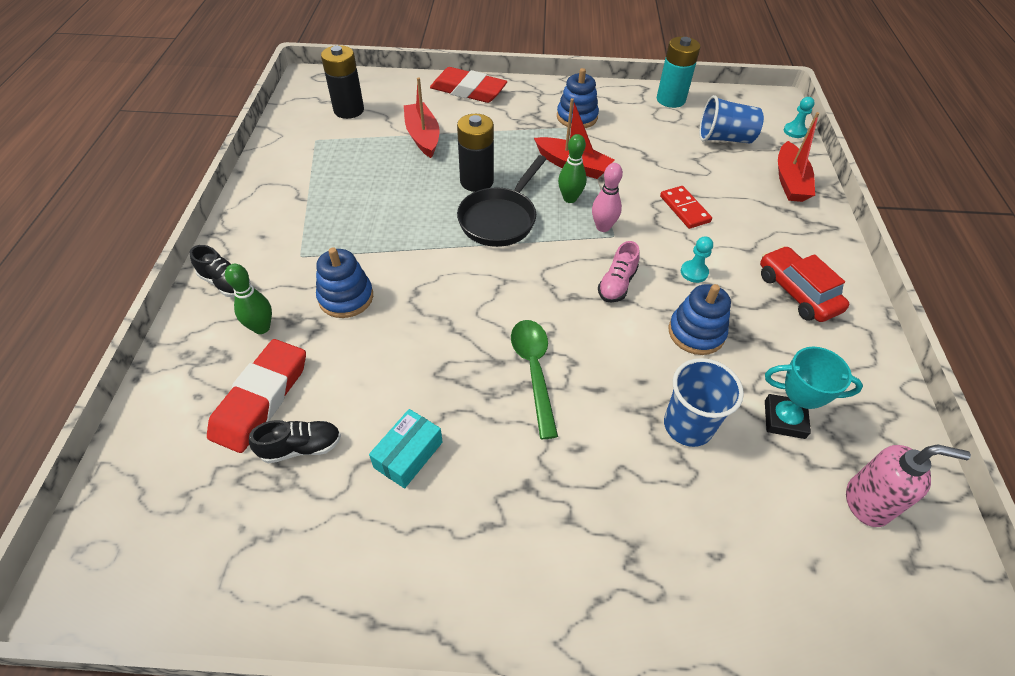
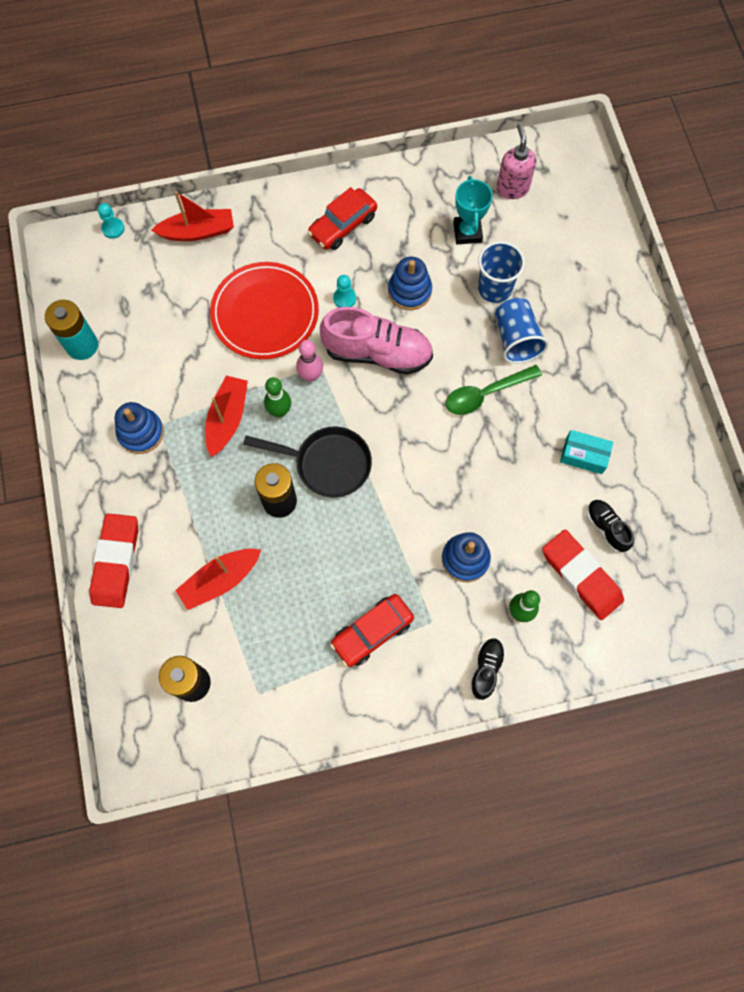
camera: 105 degrees left, 20 degrees up
red eraser [207,339,306,453] -> red eraser turned 45 degrees clockwise [542,530,624,620]
pink shoe [598,241,640,302] -> pink shoe [320,307,433,375], size x1.97
red domino [660,186,712,229] -> red plate [210,262,319,359]
blue cup [699,95,764,143] -> blue cup moved to [495,298,549,364]
none -> red car [330,594,414,667]

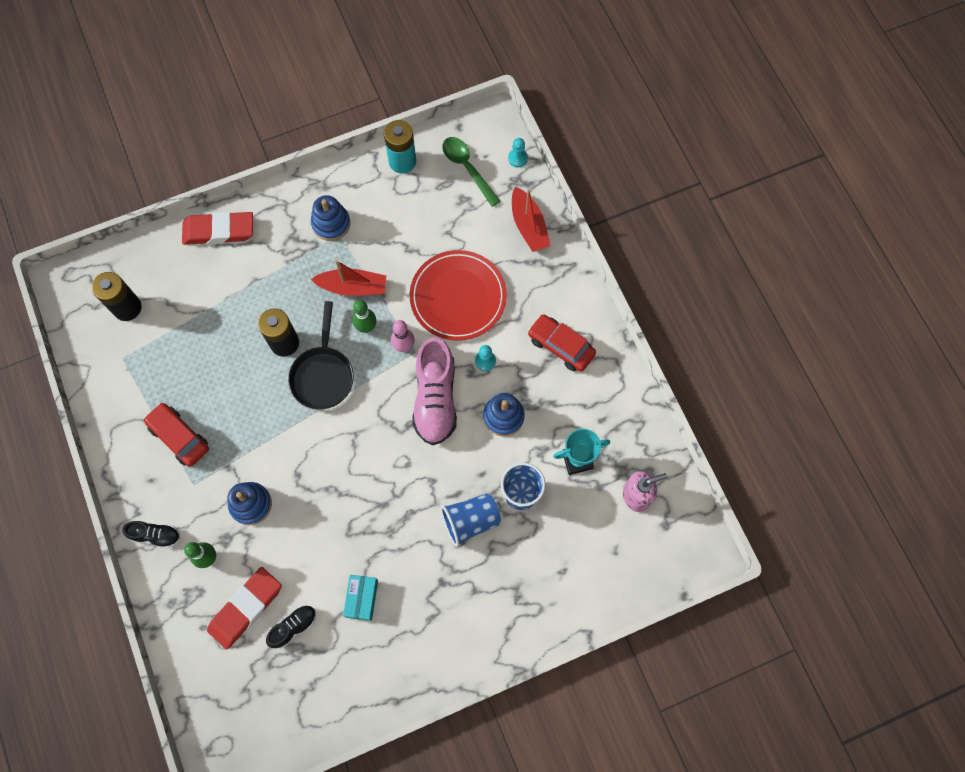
camera: 80 degrees right, 0 degrees up
red boat [175,549,261,610] -> none
green spoon [446,365,542,415] -> green spoon moved to [442,137,500,207]

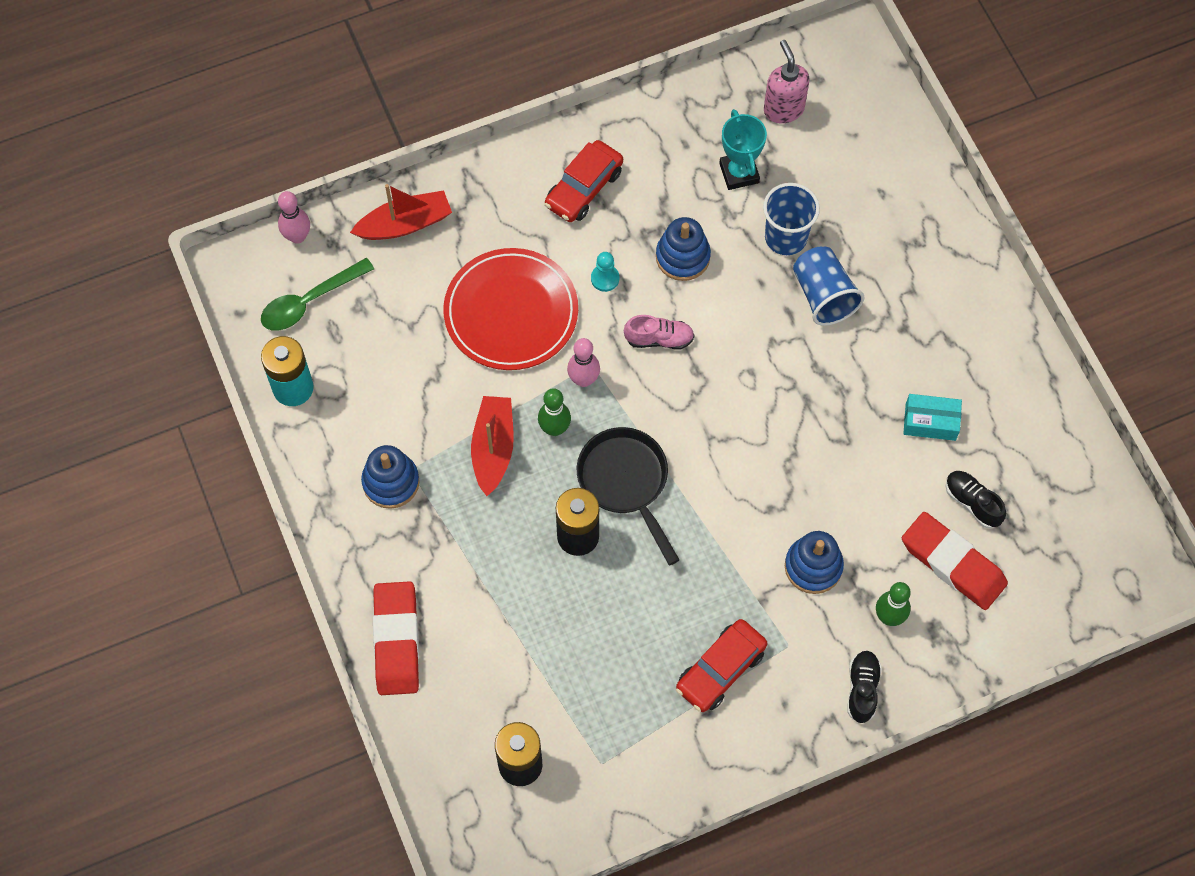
camera: 90 degrees left, 5 degrees down
black pan [288,301,354,409] -> black pan turned 120 degrees counterclockwise [577,427,679,565]
pink shoe [412,337,457,445] -> pink shoe [624,315,695,350], size x0.51
turquoise pawn [508,138,528,167] -> pink bowling pin [278,191,310,244]

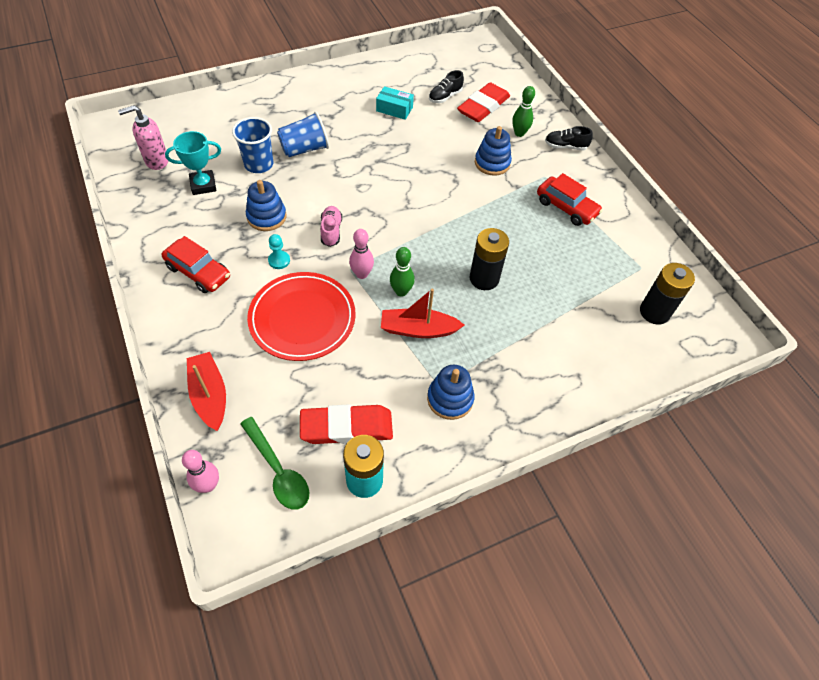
camera: 95 degrees left, 10 degrees down
red eraser [373,581,419,695] -> red eraser moved to [300,404,393,444]
black pan [577,427,679,565] -> none
turquoise box [903,394,962,441] -> turquoise box turned 75 degrees counterclockwise [376,86,414,120]

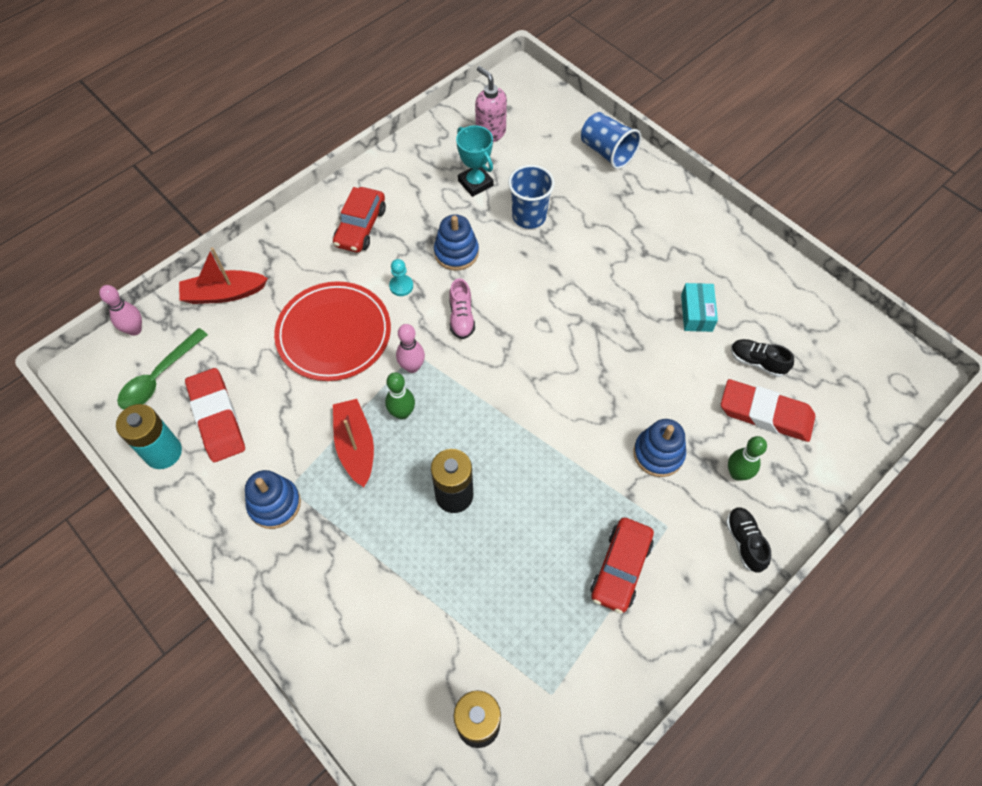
camera: 75 degrees right, 5 degrees up
red boat [187,352,226,431] -> red boat turned 150 degrees counterclockwise [179,247,268,304]
blue cup [277,112,329,157] -> blue cup moved to [581,112,641,169]
pink shoe [320,206,342,247] -> pink shoe turned 105 degrees clockwise [449,278,475,339]

